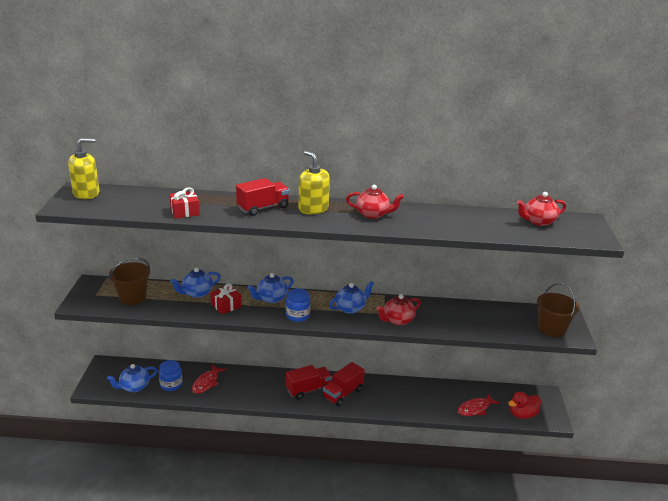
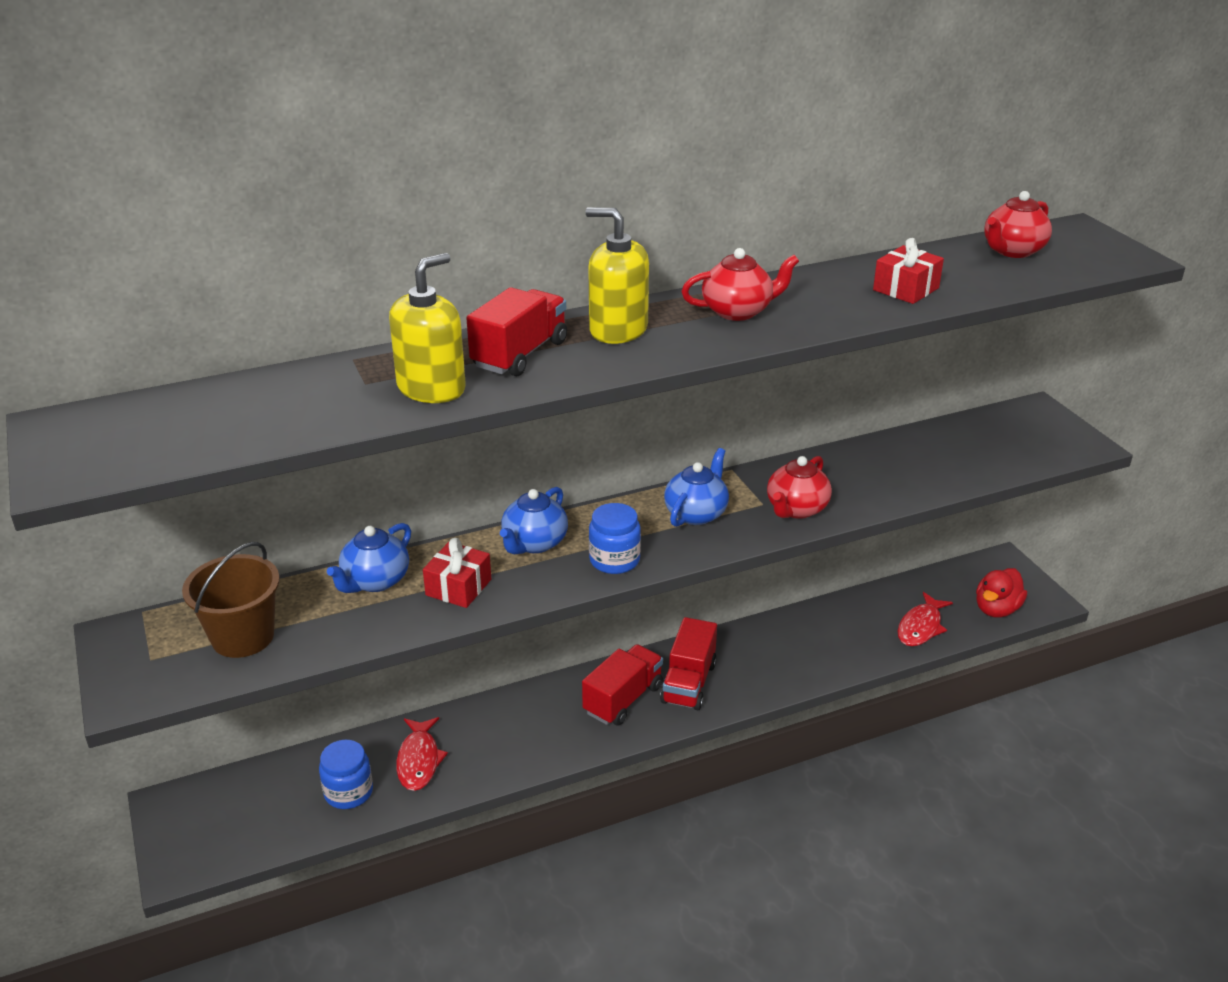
camera: 25 degrees left, 5 degrees up
yellow soap dispenser [68,138,100,199] -> yellow soap dispenser moved to [389,253,466,403]
blue teapot [107,364,158,392] -> none
red gift [169,187,200,219] -> red gift moved to [873,238,944,304]
brown bucket [537,283,579,337] -> none

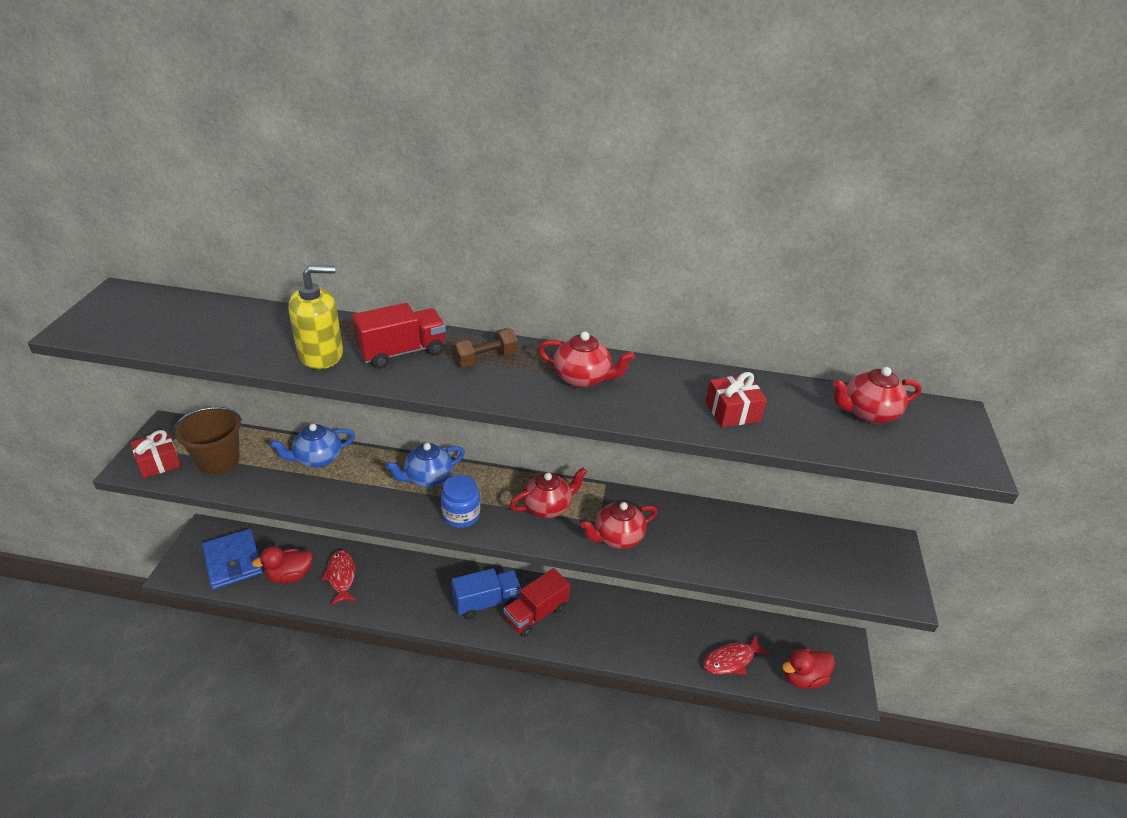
camera: 30 degrees right, 5 degrees up
blue jar [319,740,373,809] -> red duck [252,546,313,584]
red fish [396,717,448,791] -> red fish turned 135 degrees clockwise [321,550,357,606]
red gift [423,538,491,608] -> red gift moved to [130,430,181,478]
red truck [582,644,663,726] -> blue truck [452,568,521,619]
yellow soap dispenser [586,207,649,344] -> brown dumbbell [451,328,518,368]
blue teapot [664,448,729,527] -> red teapot [509,467,587,518]
none -> blue wallet [202,529,263,589]

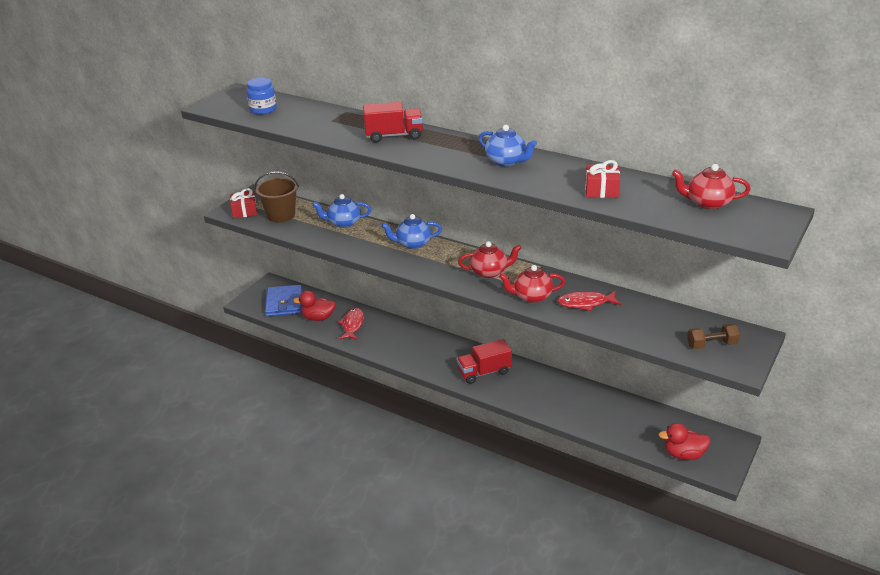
camera: 25 degrees right, 5 degrees down
yellow soap dispenser [288,265,343,369] -> none
blue jar [441,475,480,528] -> blue jar moved to [246,78,277,115]
brown dumbbell [451,328,518,368] -> brown dumbbell moved to [687,324,740,349]
blue truck [452,568,521,619] -> none
red teapot [538,332,635,388] -> blue teapot [479,125,537,167]
red fish [703,634,771,675] -> red fish moved to [557,291,621,311]

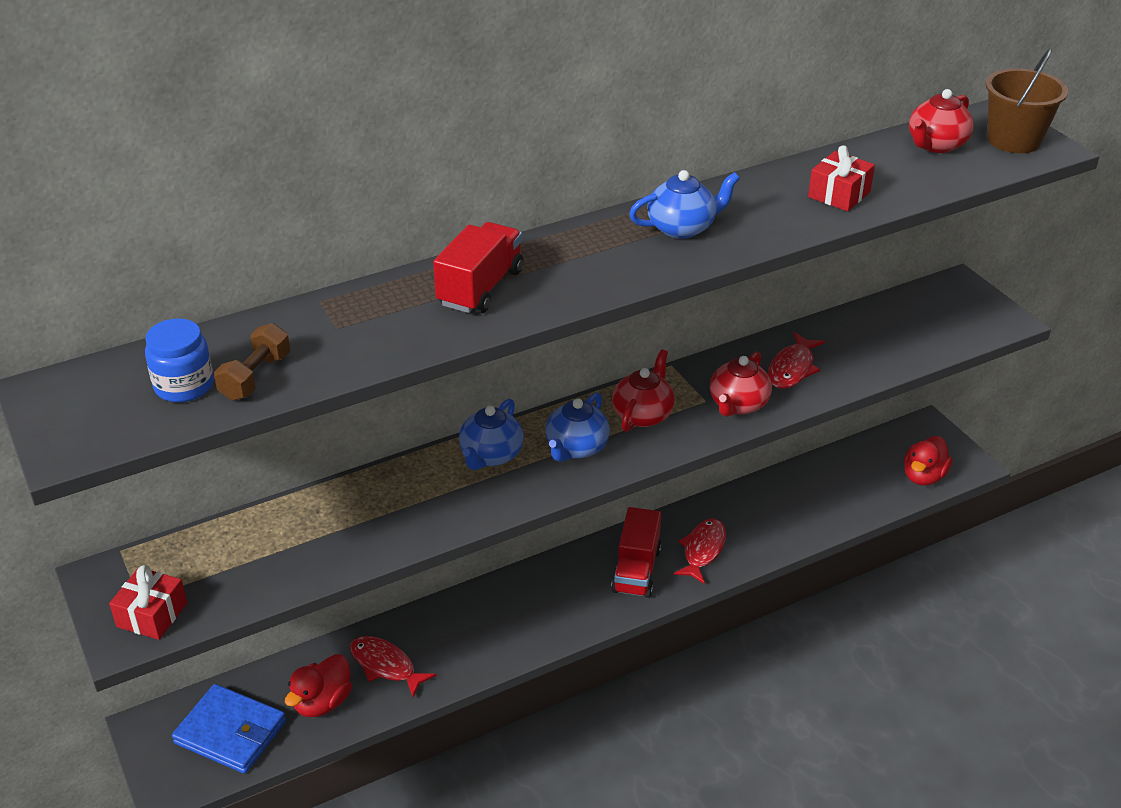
camera: 60 degrees left, 5 degrees up
brown bucket [254,171,299,222] -> brown bucket moved to [985,48,1068,153]
blue teapot [312,194,371,228] -> blue teapot moved to [545,393,610,462]
brown dumbbell [687,324,740,349] -> brown dumbbell moved to [214,323,290,401]
none -> red fish [673,519,726,584]

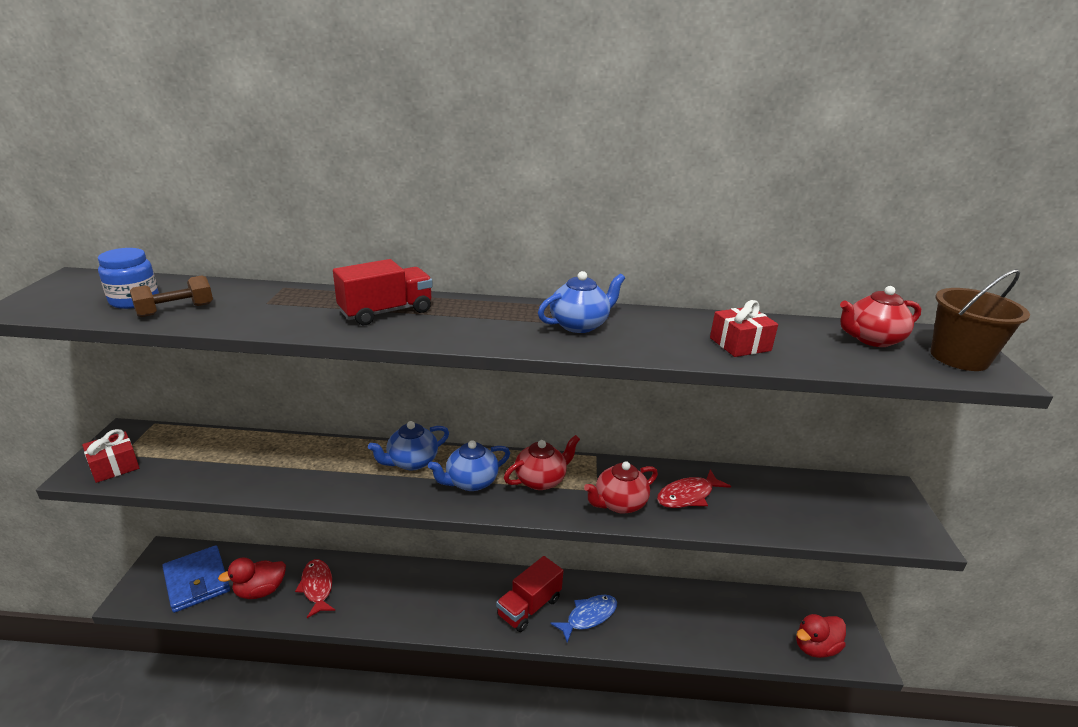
camera: 30 degrees right, 10 degrees down
blue teapot [629,170,740,239] -> blue teapot turned 45 degrees counterclockwise [538,271,625,333]
red fish [673,519,726,584] -> blue fish [550,595,617,643]

